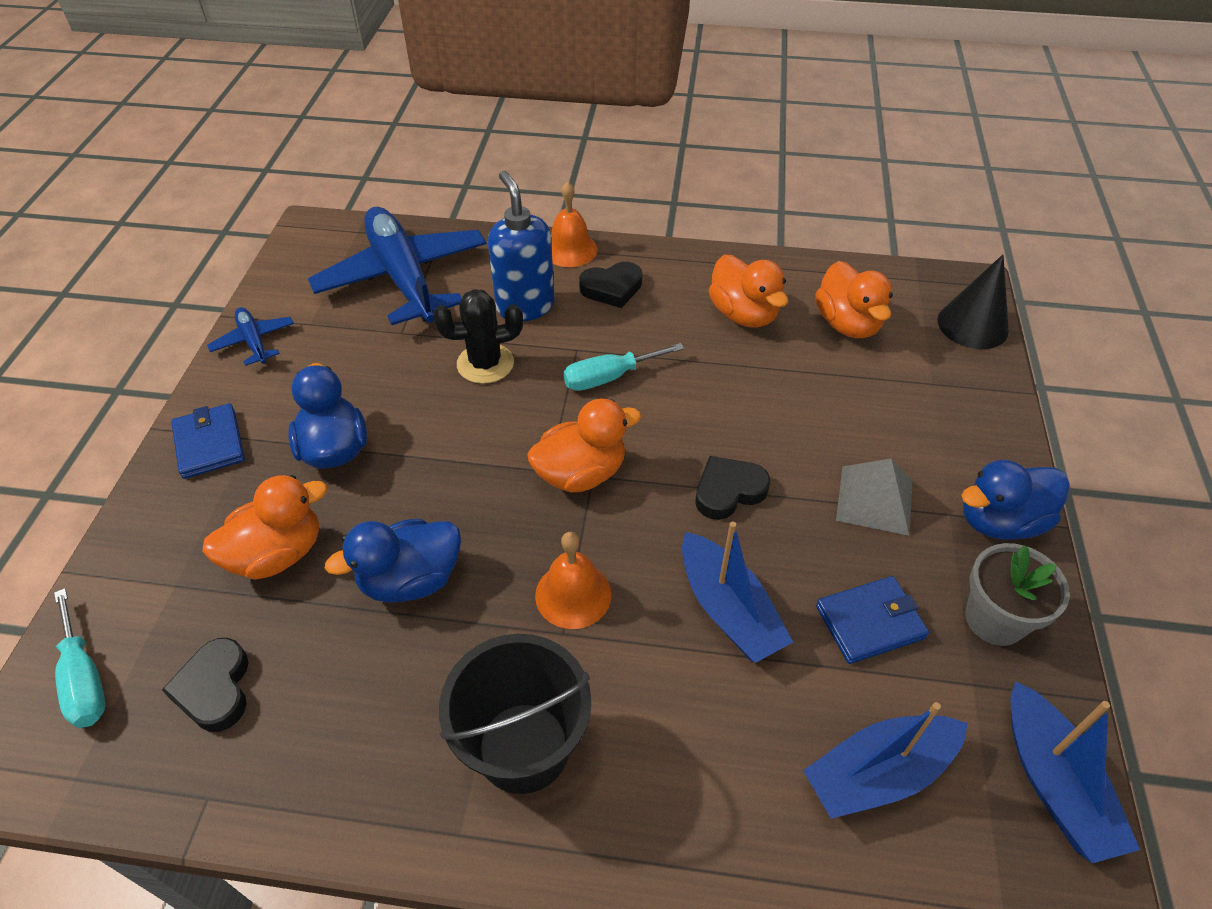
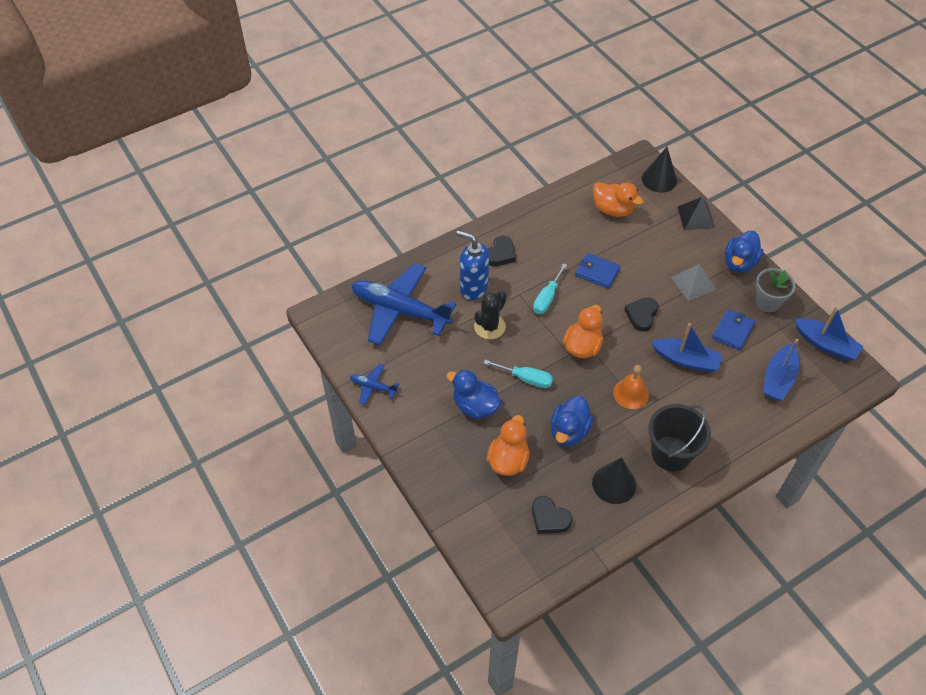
camera: 40 degrees left, 5 degrees up
turquoise screwdriver [54,588,106,728] -> turquoise screwdriver moved to [483,360,553,388]
blue wallet [171,403,245,479] -> blue wallet moved to [575,253,620,289]
orange bell [551,181,598,267] -> none
orange duck [709,254,788,328] -> none
none -> black cone [592,457,636,504]
none -> black pyramid [677,197,715,230]

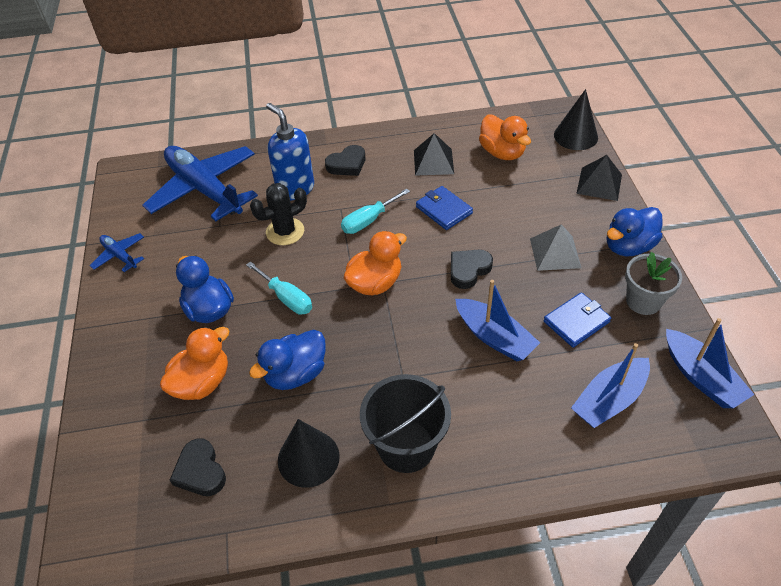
camera: 25 degrees right, 5 degrees down
orange bell [613,365,649,409] -> none
none -> black pyramid [414,133,454,176]

